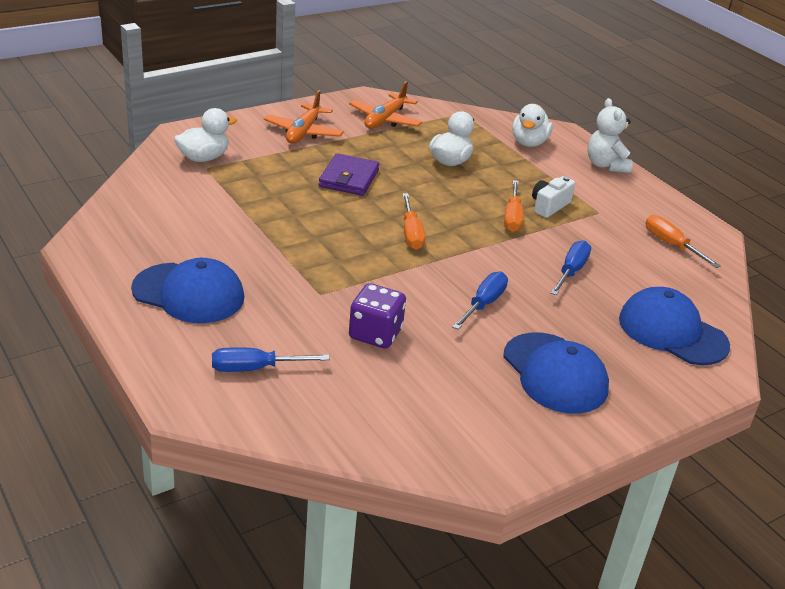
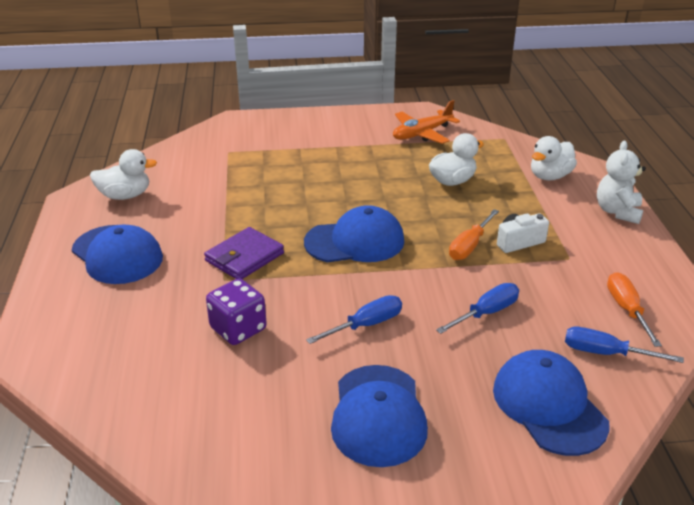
camera: 30 degrees right, 0 degrees up
white duck [174,108,237,162] -> white duck moved to [90,149,157,200]
blue screwdriver [212,347,330,372] -> blue screwdriver moved to [565,327,684,363]
orange plane [263,90,344,144] -> none
purple wallet [319,153,379,196] -> purple wallet moved to [204,227,284,279]
orange screwdriver [402,194,425,250] -> blue cap [304,205,404,263]

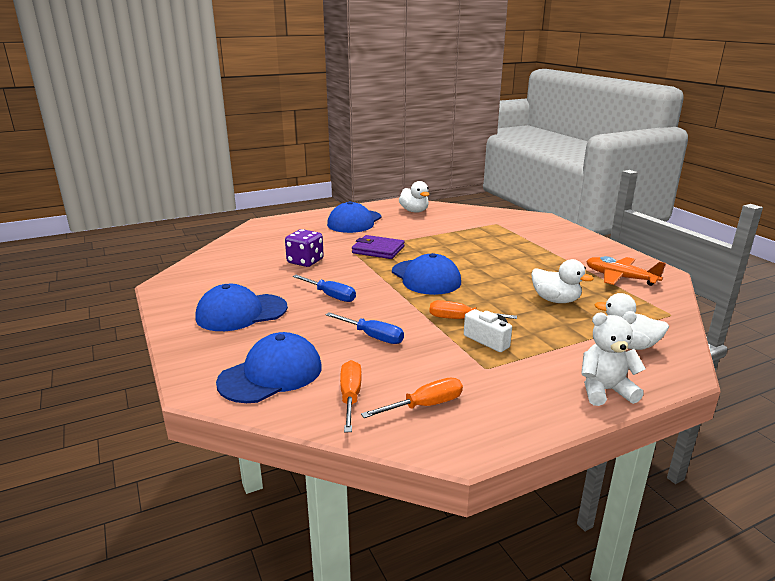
camera: 70 degrees right, 10 degrees down
blue screwdriver [565,327,684,363] -> orange screwdriver [340,360,362,432]

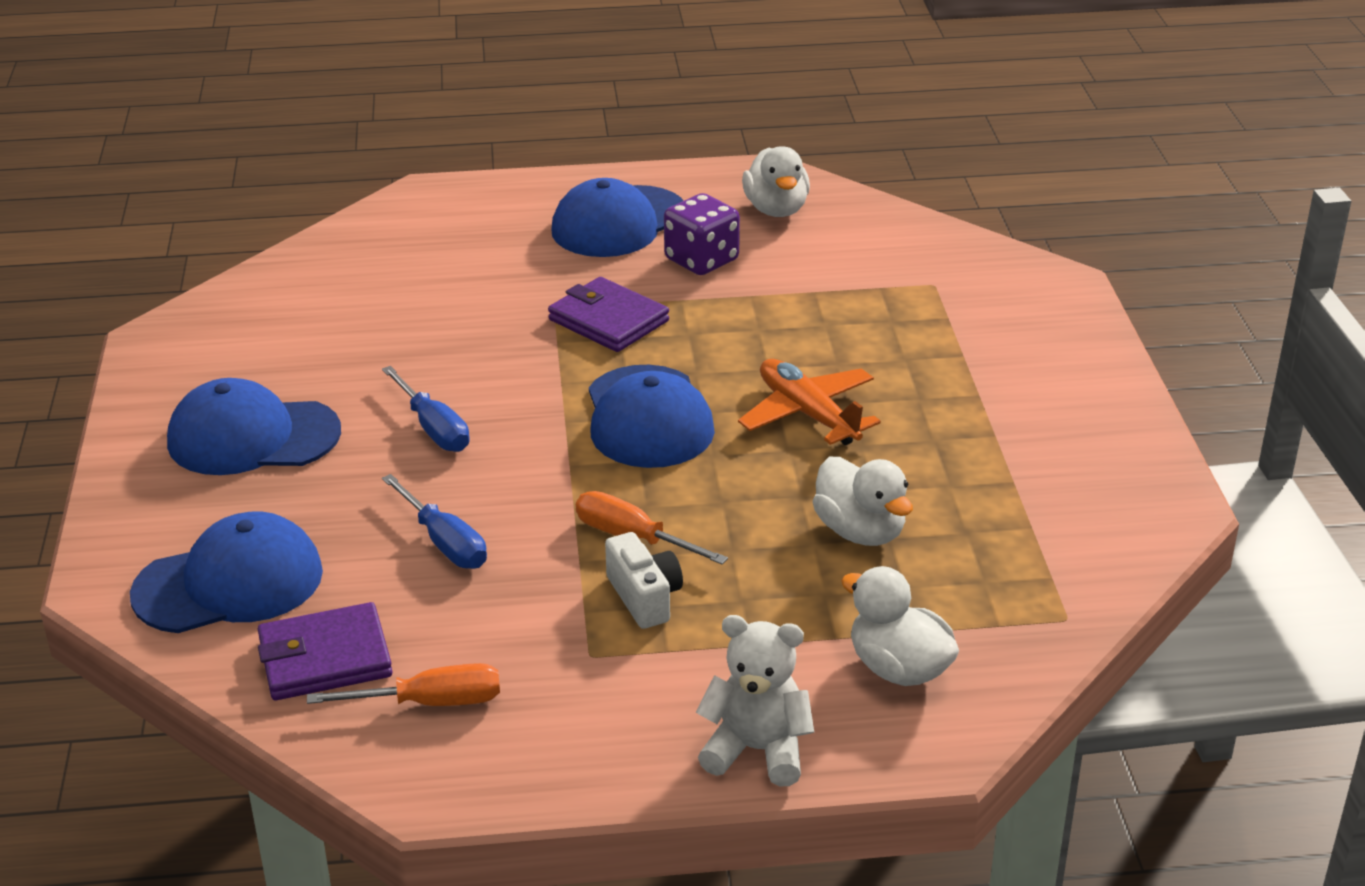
camera: 20 degrees right, 10 degrees up
purple dice [285,229,324,267] -> purple dice moved to [664,193,740,275]
orange screwdriver [340,360,362,432] -> purple wallet [258,602,393,700]
orange plane [586,256,666,286] -> orange plane moved to [738,359,881,445]

